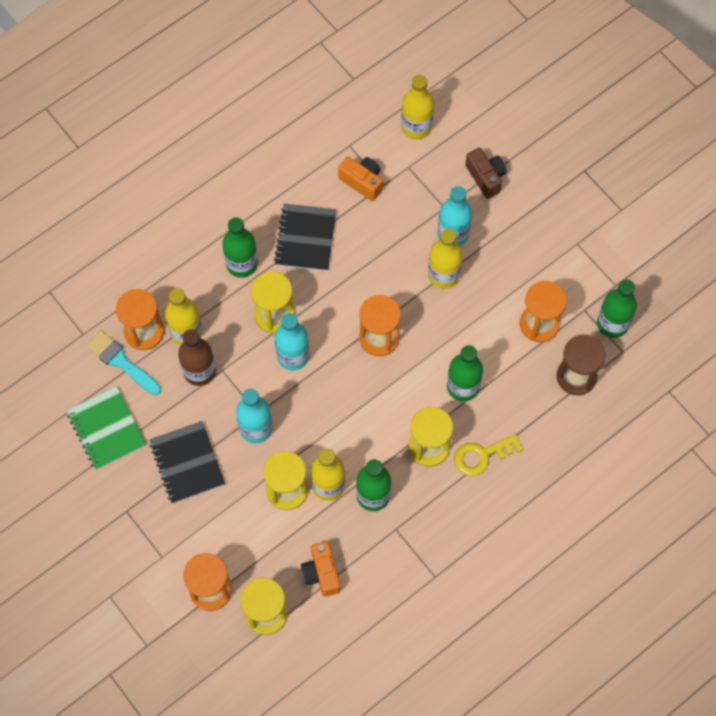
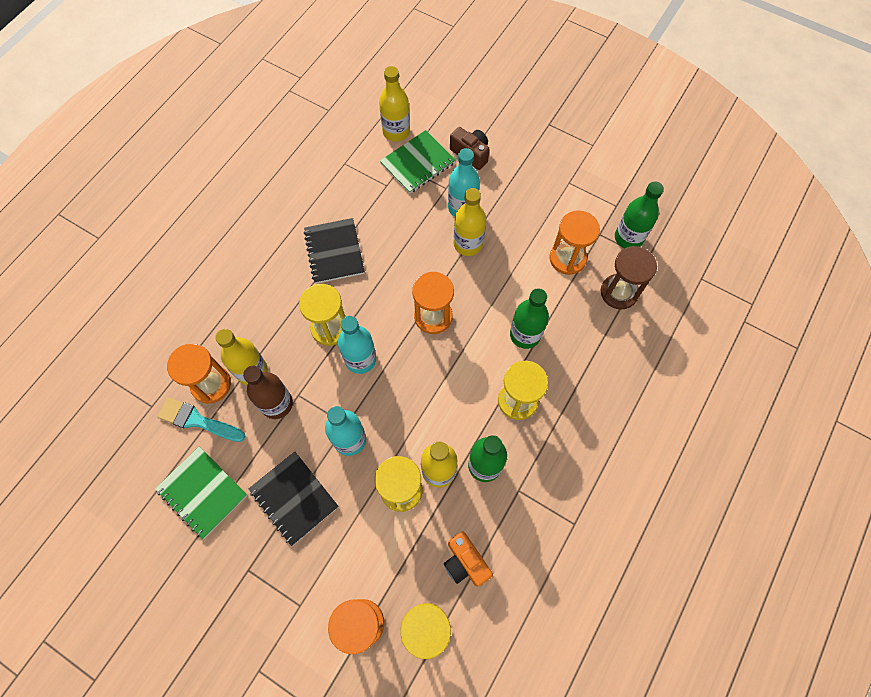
camera: 20 degrees left, 0 degrees up
green bottle [222,217,258,278] -> none
orange camera [338,157,383,201] -> none
yellow key [454,434,523,476] -> none
none -> green notebook [380,130,456,194]

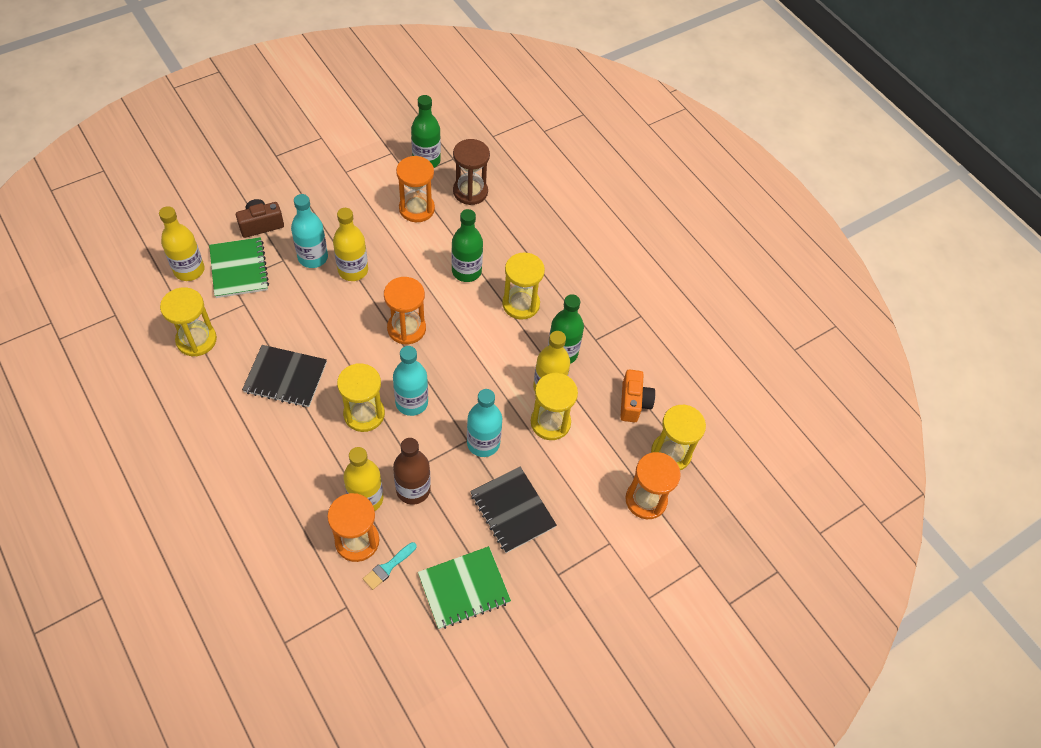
camera: 70 degrees left, 10 degrees down
turquoise brush [157,397,246,442] -> turquoise brush [363,542,417,590], size x0.63
black notebook [249,452,339,546] -> black notebook turned 75 degrees clockwise [470,467,557,553]
orange camera [444,531,493,587] -> orange camera turned 75 degrees counterclockwise [620,369,655,422]
none -> yellow hourglass [160,287,217,356]

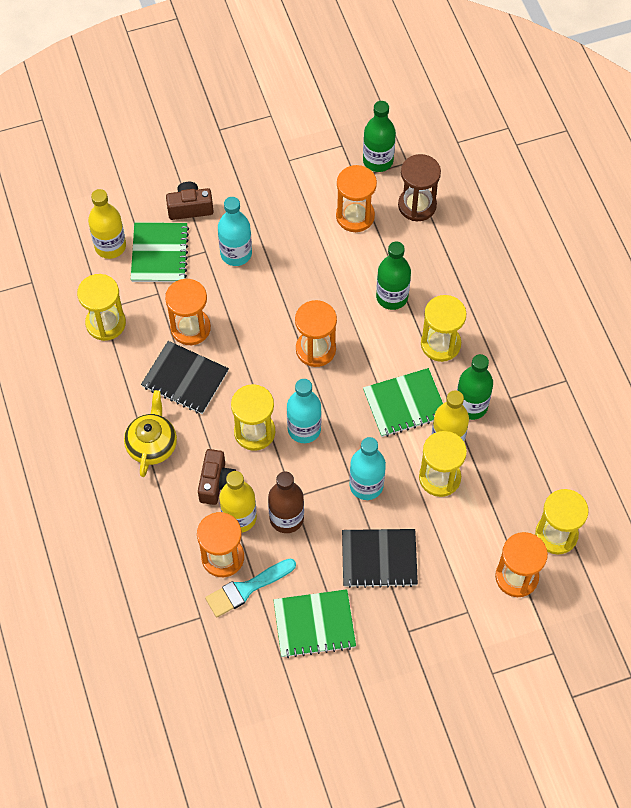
camera: 20 degrees right, 5 degrees up
yellow bottle [333,208,368,281] -> none
turquoise brush [363,542,417,590] -> turquoise brush [205,558,296,617], size x1.58
black notebook [470,467,557,553] -> black notebook turned 75 degrees counterclockwise [342,529,418,588]
orange camera [620,369,655,422] -> none
none -> yellow teapot [124,390,177,477]
none -> orange hourglass [165,279,211,345]
none -> brown camera [198,449,236,505]
none -> green notebook [363,368,443,437]

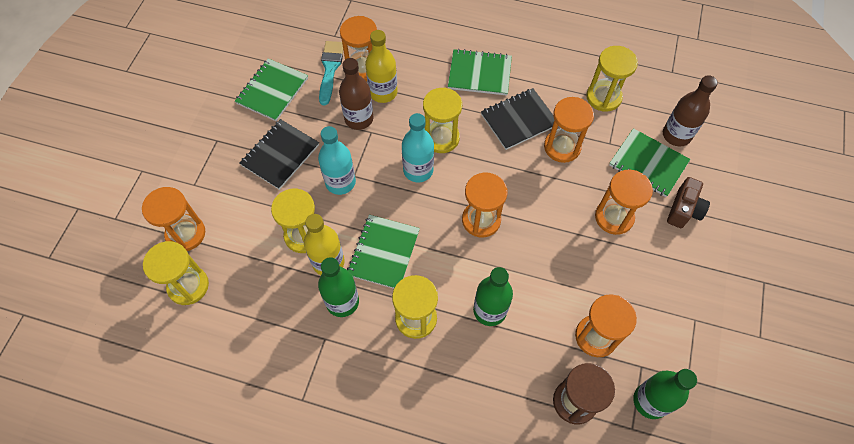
camera: 125 degrees right, 0 degrees up
yellow bottle [88,189,126,259] -> brown bottle [663,75,718,147]
yellow teapot [124,390,177,477] -> green notebook [448,49,512,96]
brown camera [198,449,236,505] -> none
turquoise bottle [218,197,252,266] -> orange hourglass [595,170,653,235]

